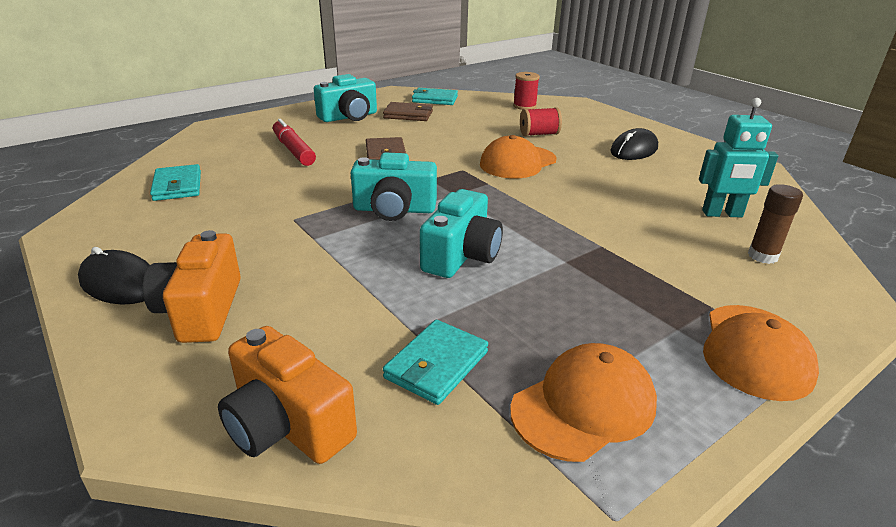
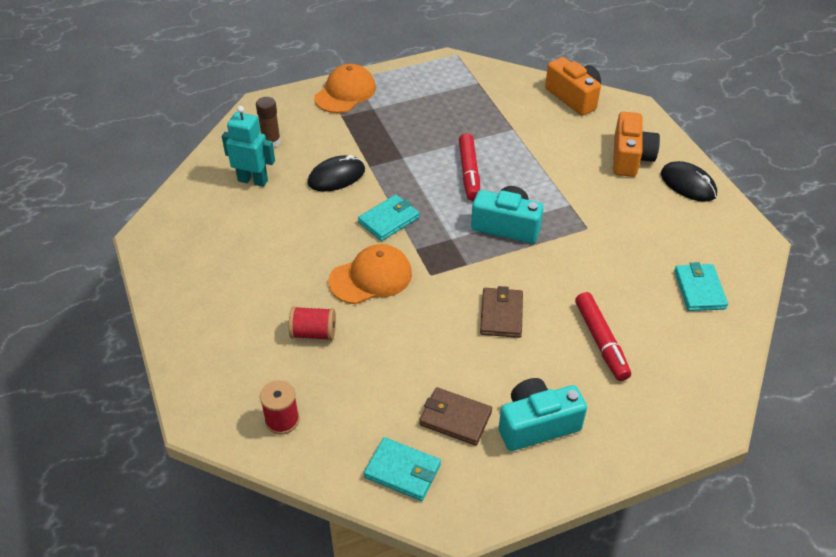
camera: 165 degrees left, 15 degrees up
turquoise wallet [383,320,488,405] -> turquoise wallet moved to [358,195,419,241]
turquoise camera [420,189,503,278] -> red marker [459,133,480,201]
orange cap [510,343,657,462] -> none
black mouse [610,128,658,160] -> black mouse moved to [308,155,365,192]

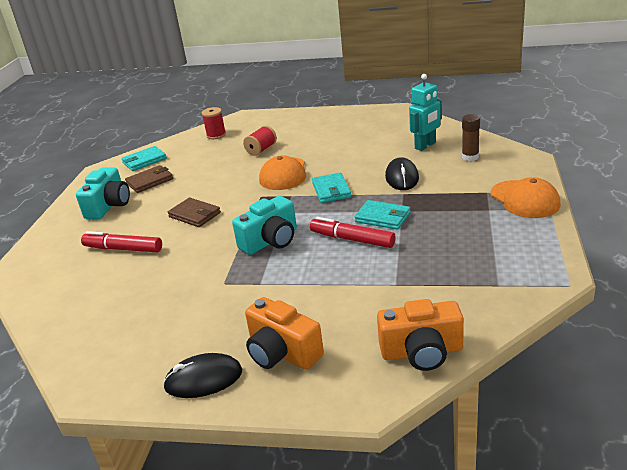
camera: 125 degrees right, 15 degrees down
turquoise wallet [674,262,728,311] -> turquoise wallet moved to [355,200,410,230]

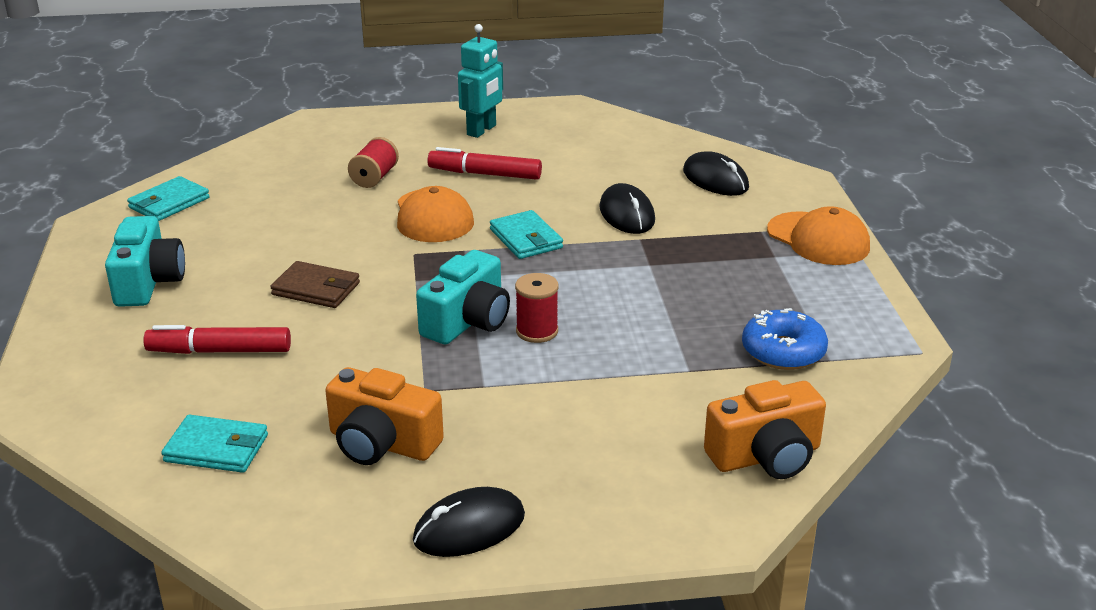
camera: 20 degrees left, 0 degrees up
brown wallet [125,165,173,193] -> none
red spool [202,107,226,139] -> red spool moved to [515,273,559,343]
orange camera [245,297,324,370] -> orange camera moved to [325,367,444,465]
red marker [310,217,396,248] -> red marker moved to [427,147,542,180]
turquoise wallet [355,200,410,230] -> turquoise wallet moved to [161,415,268,473]
turquoise robot [409,74,442,151] -> turquoise robot moved to [458,24,503,138]
brown glue stick [462,114,480,161] -> black mouse [683,151,749,196]
none -> blue donut [742,308,828,370]

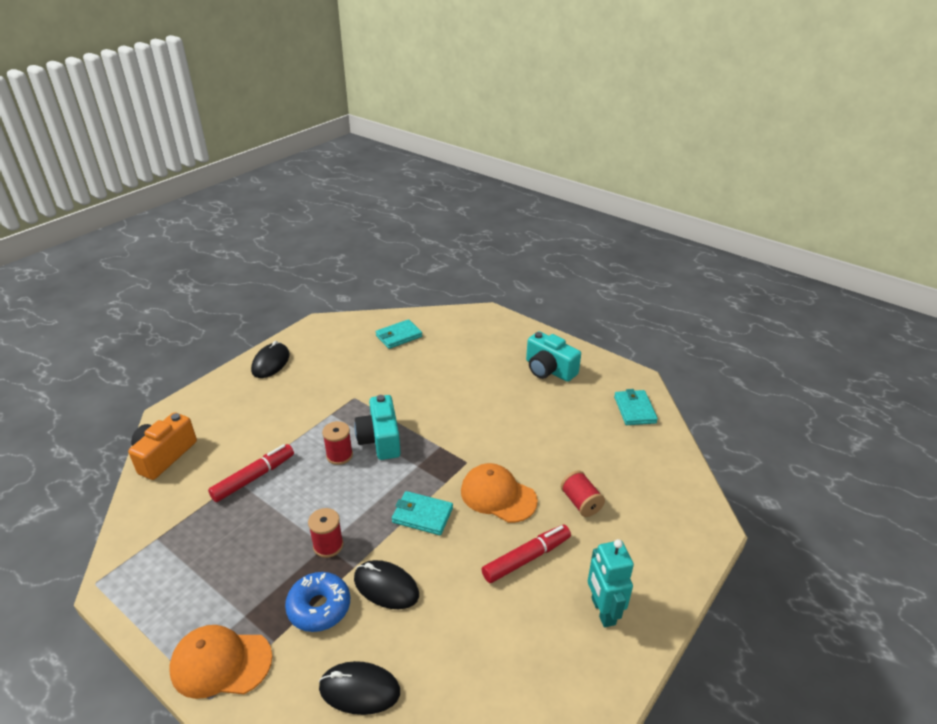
camera: 135 degrees right, 5 degrees up
red marker [143,325,291,354] -> red marker moved to [208,444,294,502]
brown wallet [271,261,360,308] -> none
orange camera [325,367,444,465] -> none
blue donut [742,308,828,370] -> blue donut moved to [285,572,350,632]
none -> red spool [308,508,343,558]

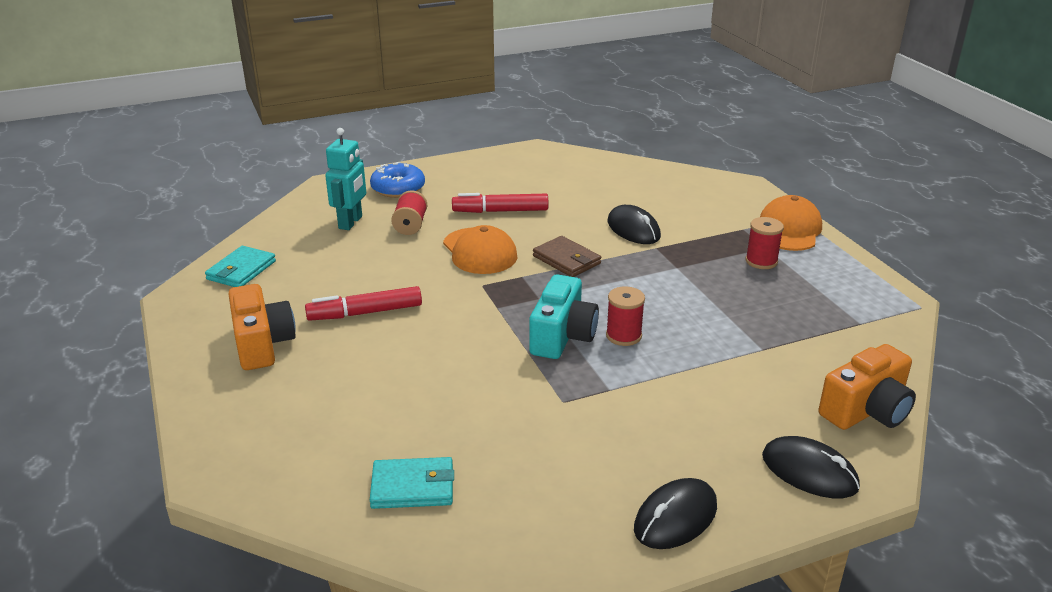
camera: 150 degrees left, 5 degrees down
orange cap [169,625,273,699] -> orange cap turned 105 degrees counterclockwise [760,195,822,251]
red marker [208,444,294,502] -> red marker moved to [305,286,422,321]
blue donut [285,572,350,632] -> blue donut moved to [370,162,425,198]
red spool [308,508,343,558] -> red spool moved to [745,217,784,269]
black mouse [319,661,400,715] -> black mouse moved to [762,436,860,498]
turquoise wallet [392,491,453,535] -> brown wallet [533,236,601,277]
turquoise camera [526,331,581,382] -> orange camera [228,284,296,370]
turquoise robot [588,539,634,627] -> turquoise robot moved to [325,128,366,230]

